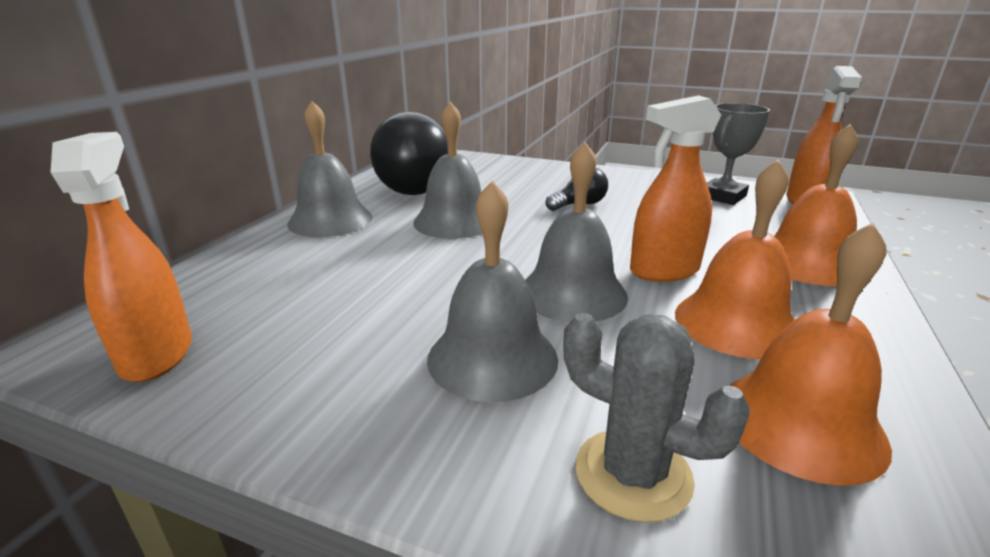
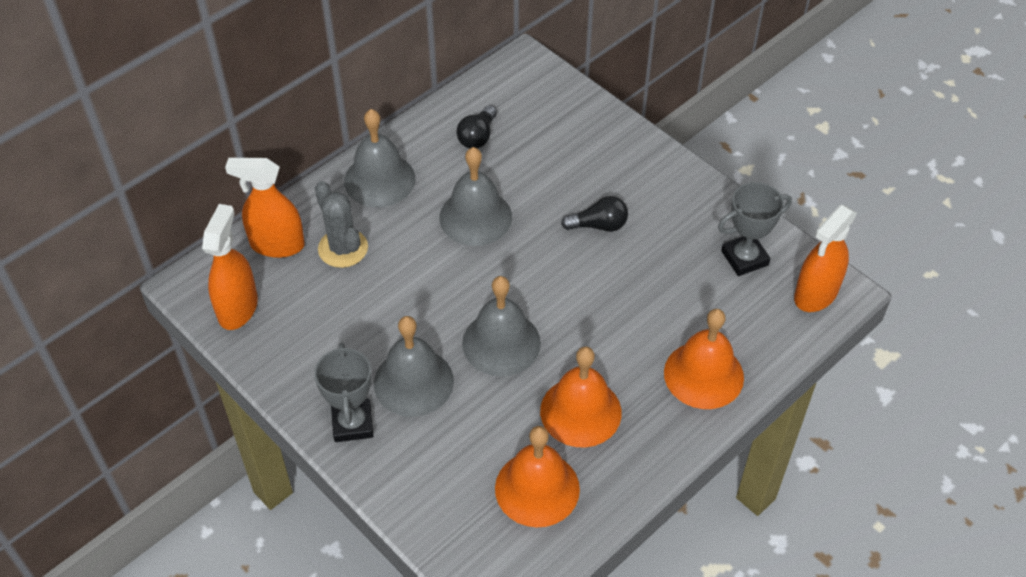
camera: 25 degrees right, 25 degrees up
black light bulb [370,112,448,195] -> black light bulb [456,105,497,148], size x0.44
grey cactus [563,313,750,523] -> grey cactus moved to [315,181,368,268]
orange spray bottle [630,95,721,282] -> orange spray bottle moved to [225,158,305,258]
none -> grey trophy [314,343,373,442]

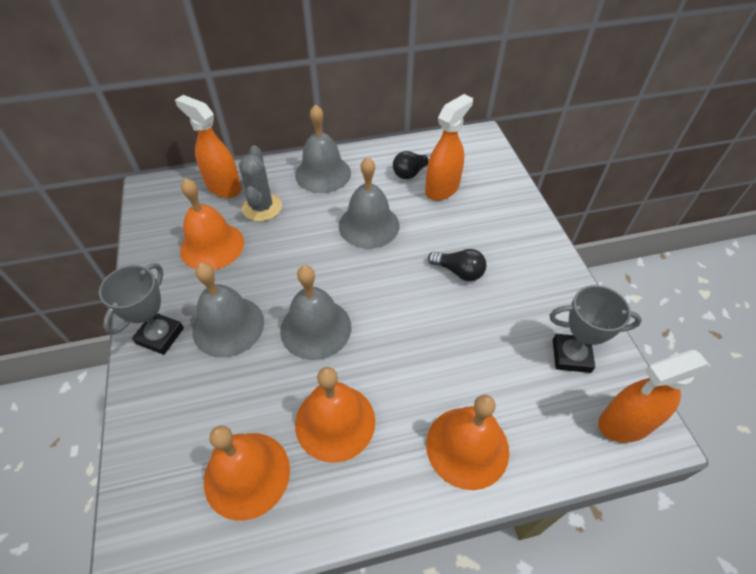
camera: 30 degrees right, 0 degrees up
orange spray bottle [202,204,258,330] -> orange spray bottle moved to [425,94,473,201]
none -> orange bell [180,178,244,270]

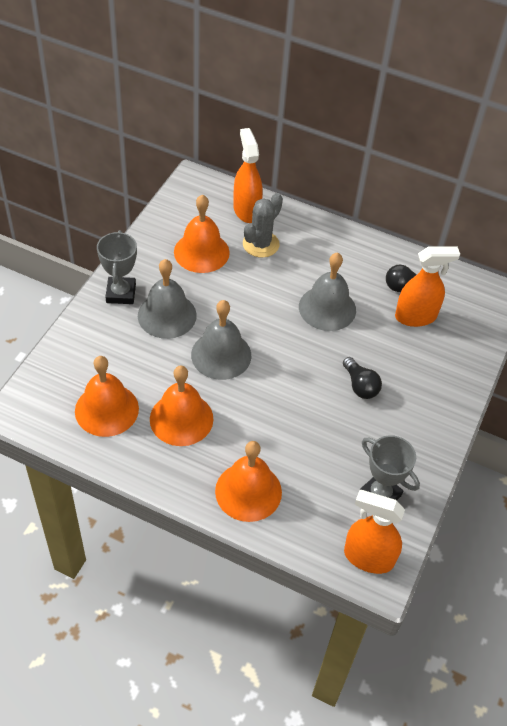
camera: 35 degrees right, 0 degrees up
grey trophy [99,263,184,355] -> grey trophy turned 60 degrees counterclockwise [97,230,137,304]
grey bell [295,104,351,193] -> none

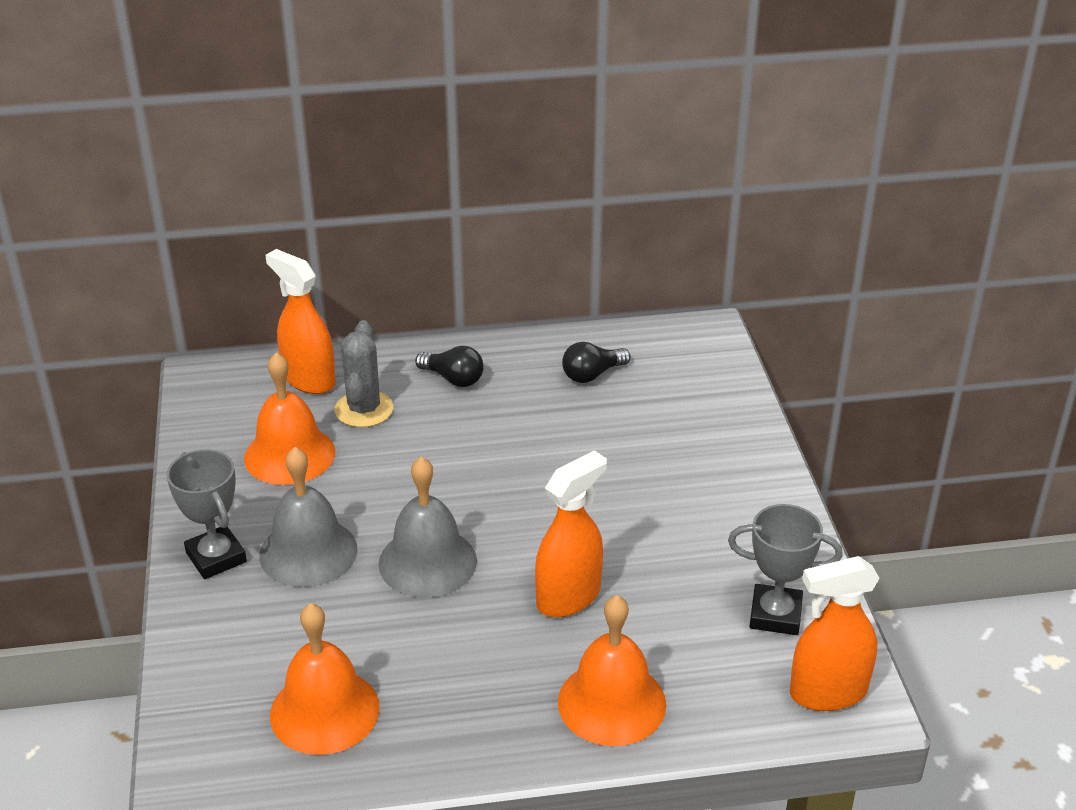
camera: 30 degrees left, 15 degrees down
orange bell [150,366,213,446] -> none
grey bell [299,252,356,331] -> none
black light bulb [343,357,382,399] -> black light bulb moved to [415,346,484,387]
orange spray bottle [395,246,460,327] -> orange spray bottle moved to [535,450,607,617]

